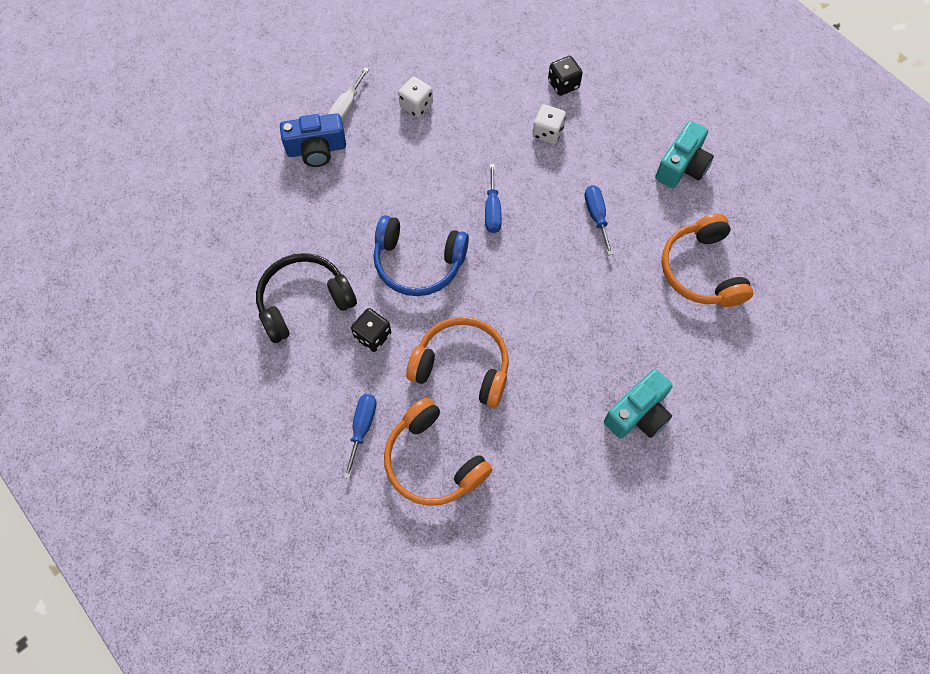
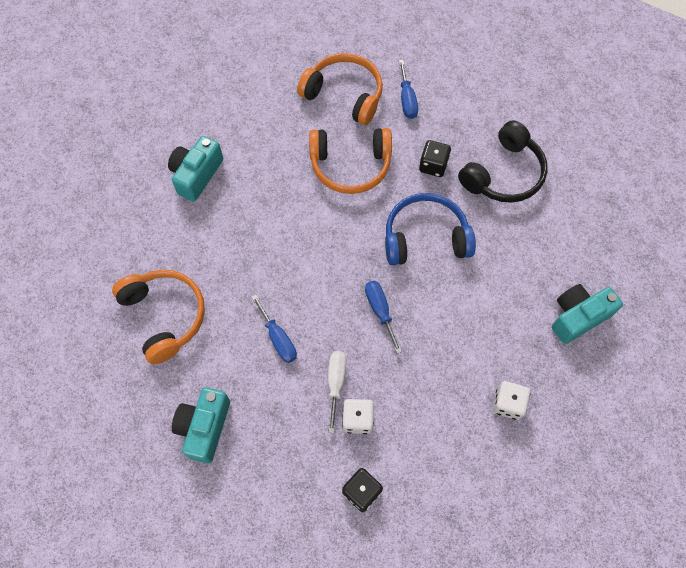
camera: 160 degrees right, 0 degrees up
blue camera [280,113,346,167] -> turquoise camera [552,284,623,344]
white screwdriver [328,67,369,123] -> white screwdriver moved to [328,351,346,433]

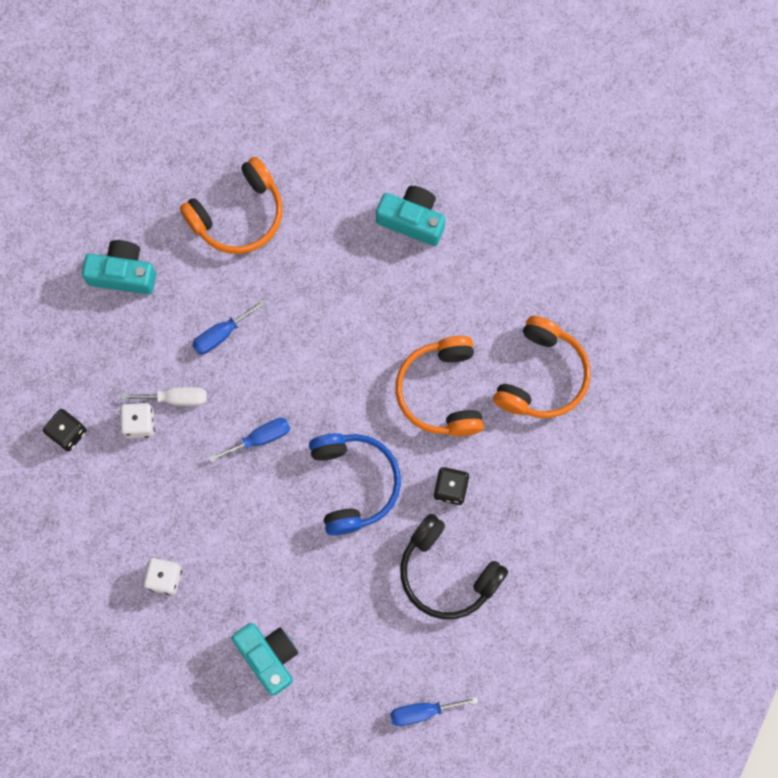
camera: 85 degrees right, 10 degrees up
blue screwdriver [399,60,418,119] -> blue screwdriver moved to [390,697,478,726]

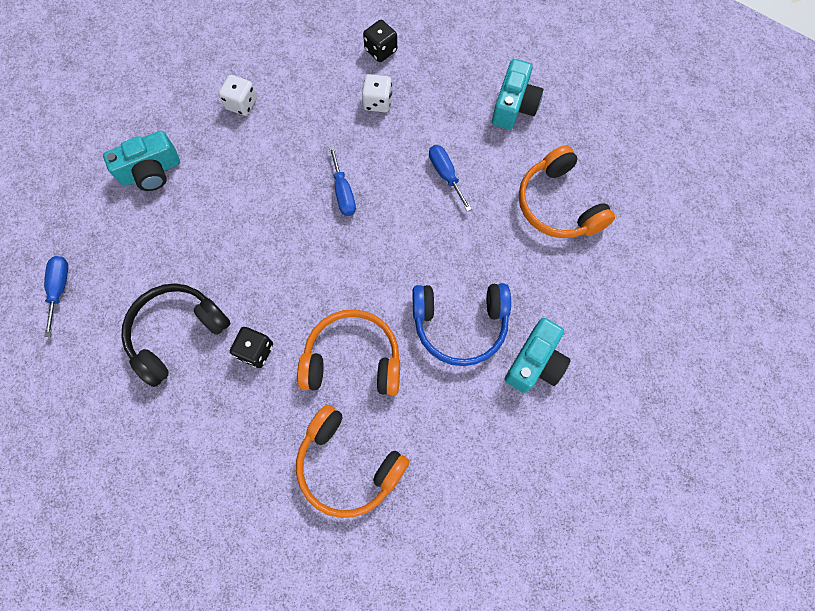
camera: 100 degrees right, 5 degrees down
white screwdriver [121,387,207,406] -> none
blue headphones [309,433,401,535] -> blue headphones moved to [413,283,511,366]

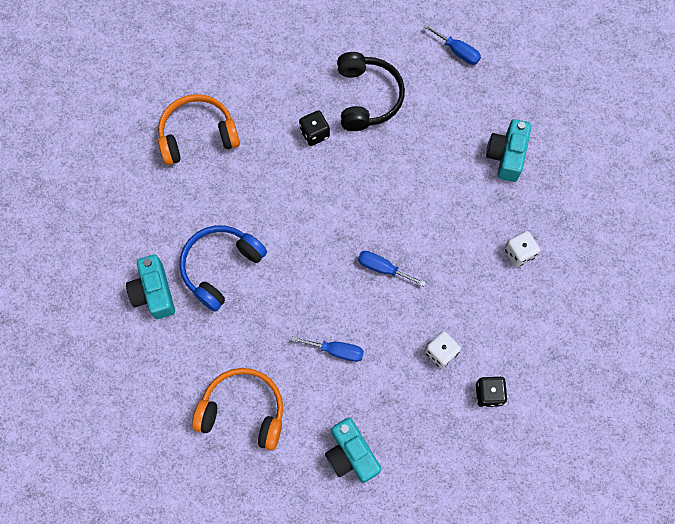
camera: 130 degrees right, 0 degrees up
orange headphones [297,309,400,396] -> none

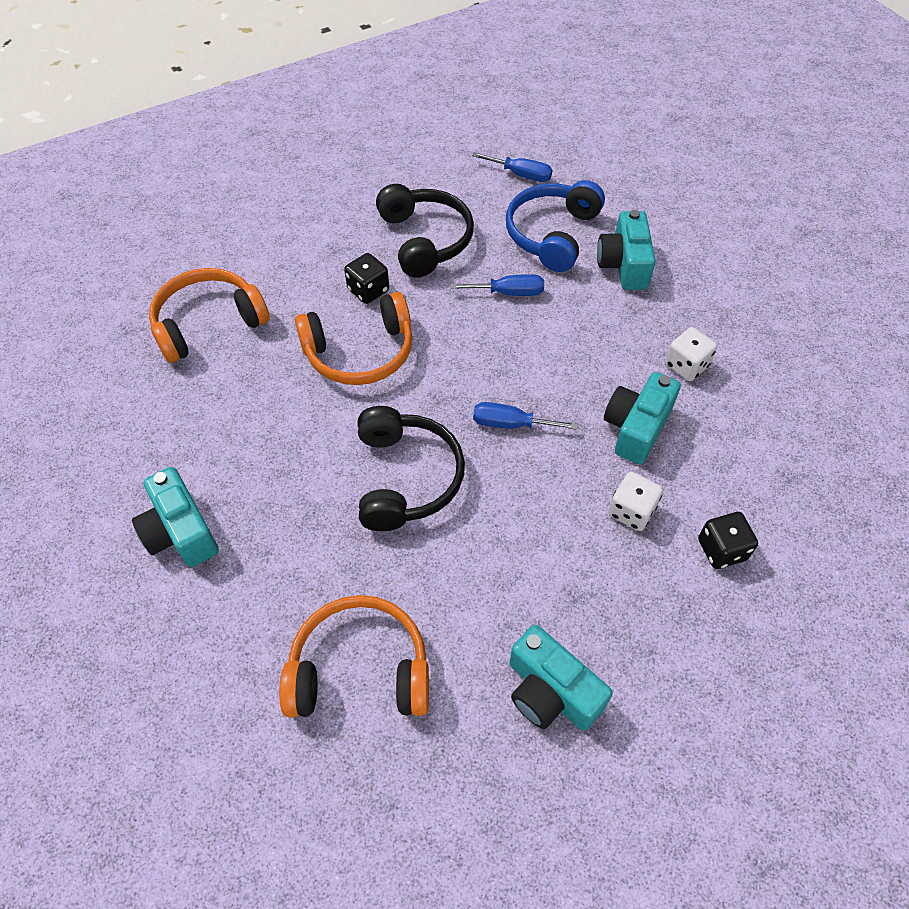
camera: 15 degrees left, 15 degrees down
blue headphones [180,225,267,312] -> blue headphones moved to [506,180,605,272]
blue screwdriver [291,336,364,362] -> blue screwdriver moved to [451,274,544,296]
none -> orange headphones [295,292,413,385]
none -> black headphones [358,406,465,531]
none -> turquoise camera [604,372,681,464]

